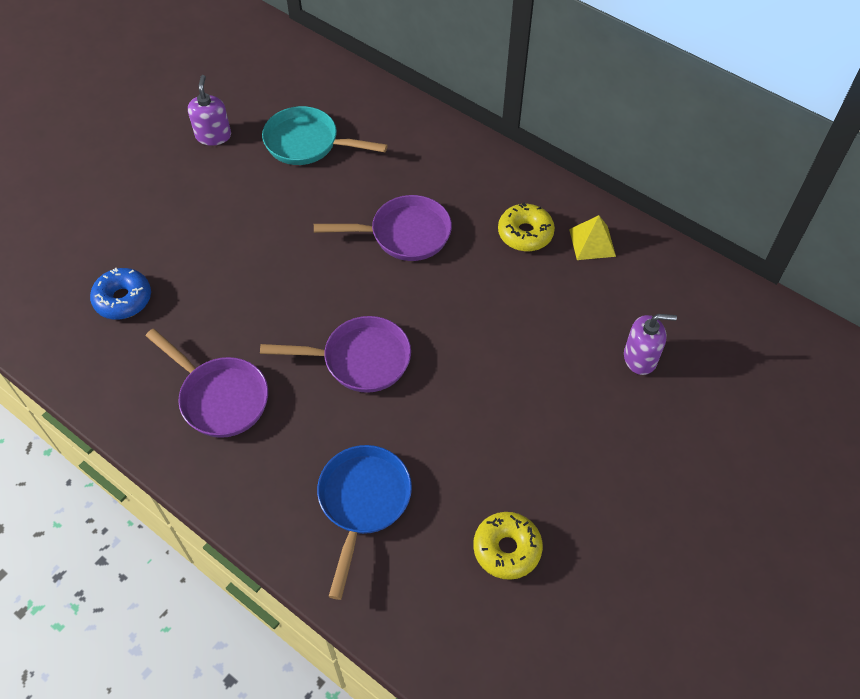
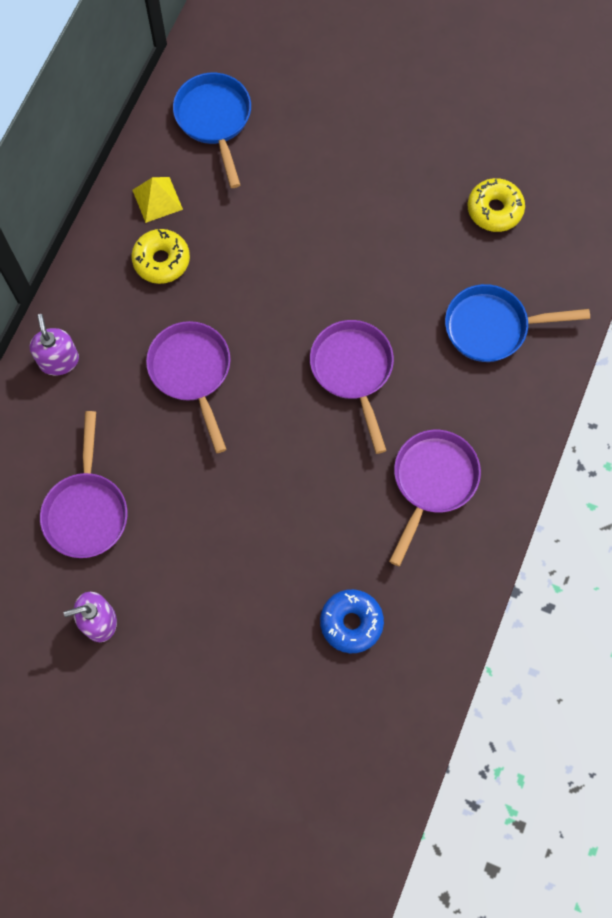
camera: 105 degrees left, 15 degrees up
turquoise pan [262,106,388,165] -> purple pan [40,411,128,558]
purple soap dispenser [624,314,677,375] -> purple soap dispenser moved to [30,314,79,376]
none -> blue pan [173,73,251,188]

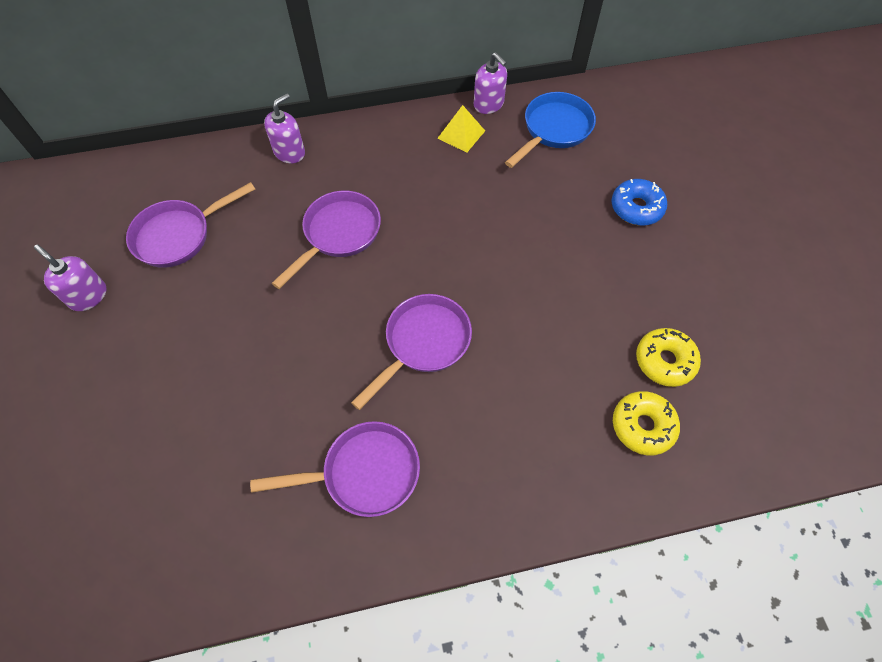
camera: 55 degrees right, 10 degrees down
yellow donut [131,229,190,284] -> yellow donut moved to [613,391,680,456]
blue donut [320,589,384,653] -> blue donut moved to [612,179,667,226]
blue pan [445,284,590,362] -> none
none -> purple soap dispenser [474,52,507,114]

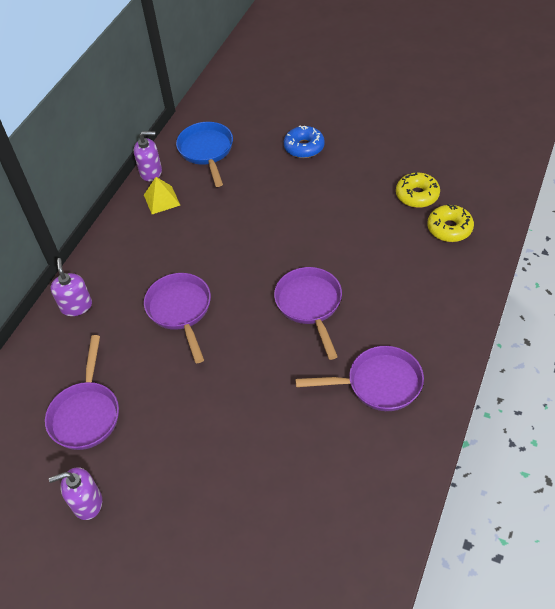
camera: 50 degrees left, 10 degrees down
purple pan [250,421,420,517] -> purple pan turned 60 degrees clockwise [295,346,424,411]

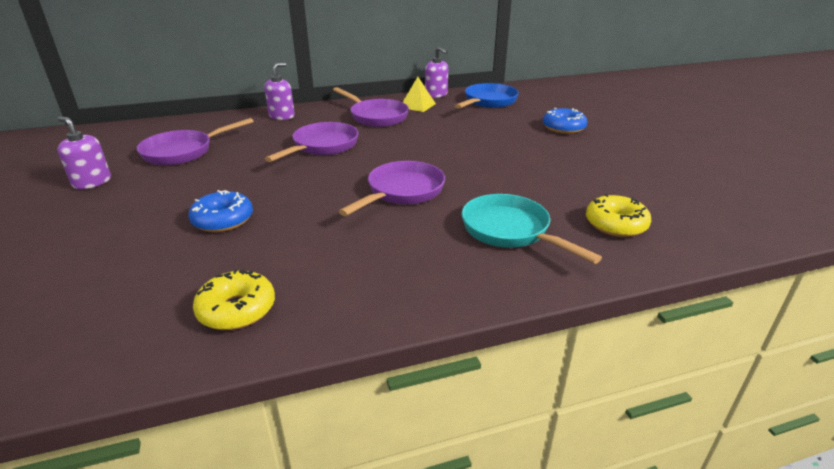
camera: 45 degrees right, 20 degrees down
purple pan [295,346,424,411] -> purple pan moved to [333,87,409,127]
yellow donut [396,172,440,208] -> yellow donut moved to [193,269,275,330]
none -> blue donut [188,190,253,232]
none -> turquoise pan [461,194,602,264]

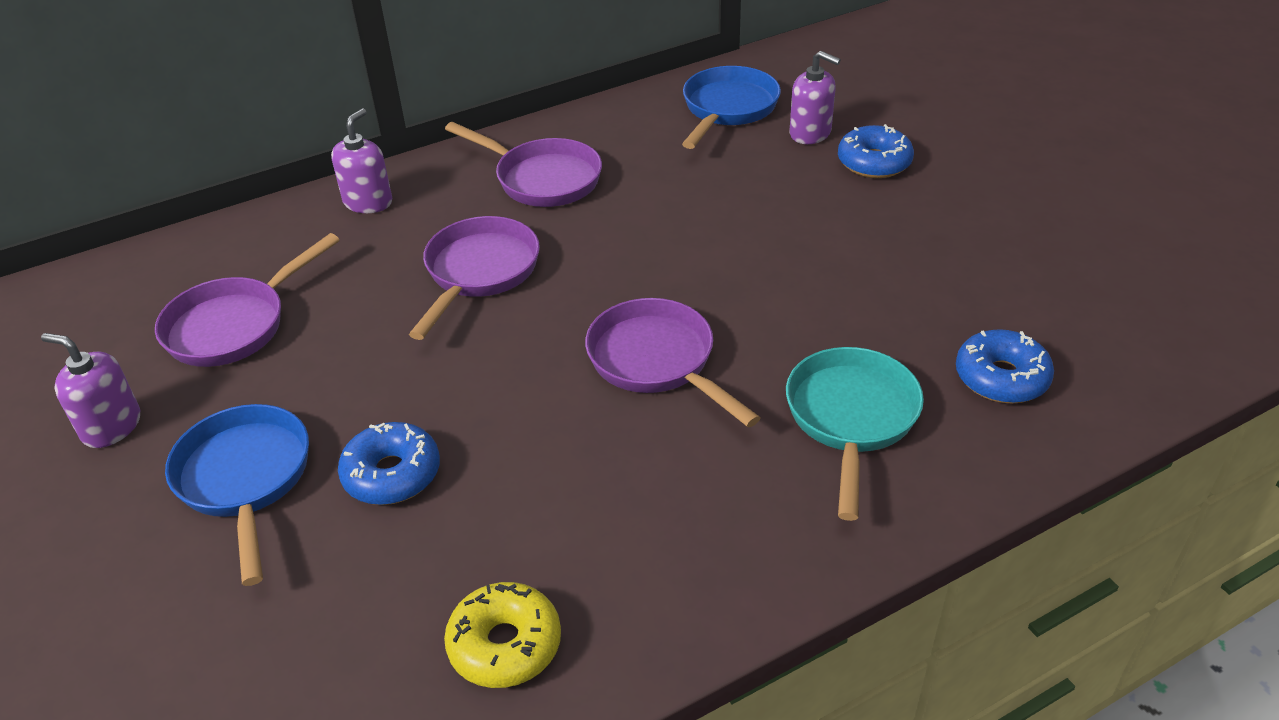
camera: 10 degrees left, 10 degrees up
purple pan [339,161,445,216] -> purple pan turned 60 degrees counterclockwise [585,298,761,427]
yellow pyramid [403,77,436,112] -> none
purple soap dispenser [425,47,448,98] -> purple soap dispenser moved to [790,51,841,144]
turquoise pan [461,194,602,264] -> turquoise pan turned 60 degrees clockwise [786,347,924,521]
yellow donut [586,194,651,237] -> blue donut [956,329,1054,403]
none -> blue pan [165,404,309,586]

